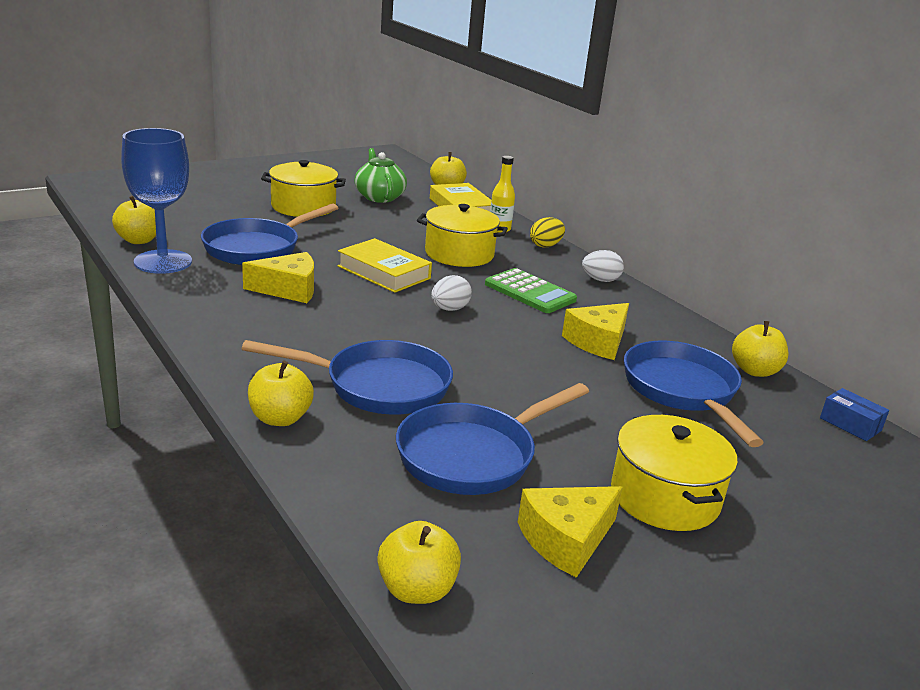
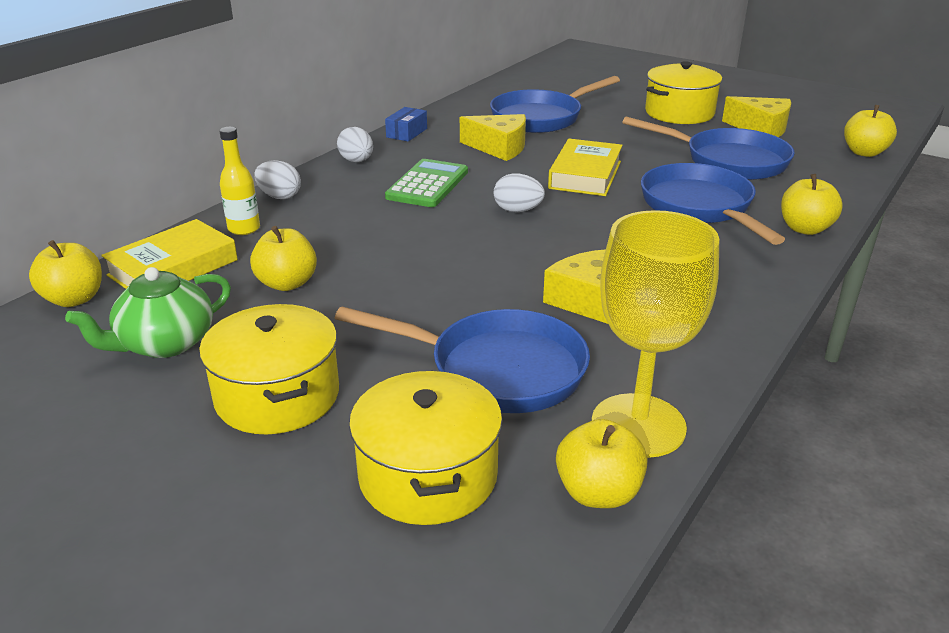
camera: 110 degrees left, 5 degrees up
blue goblet [121,128,192,274] -> yellow goblet [592,210,719,458]
yellow book [338,238,432,293] -> yellow book moved to [548,139,623,196]
yellow pot [417,204,508,267] -> yellow pot moved to [349,371,503,525]
yellow egg [530,217,565,248] -> white egg [254,160,301,199]
yellow apple [732,321,789,377] -> yellow apple moved to [250,226,317,291]
blue box [820,388,889,441] -> blue box moved to [385,107,427,141]

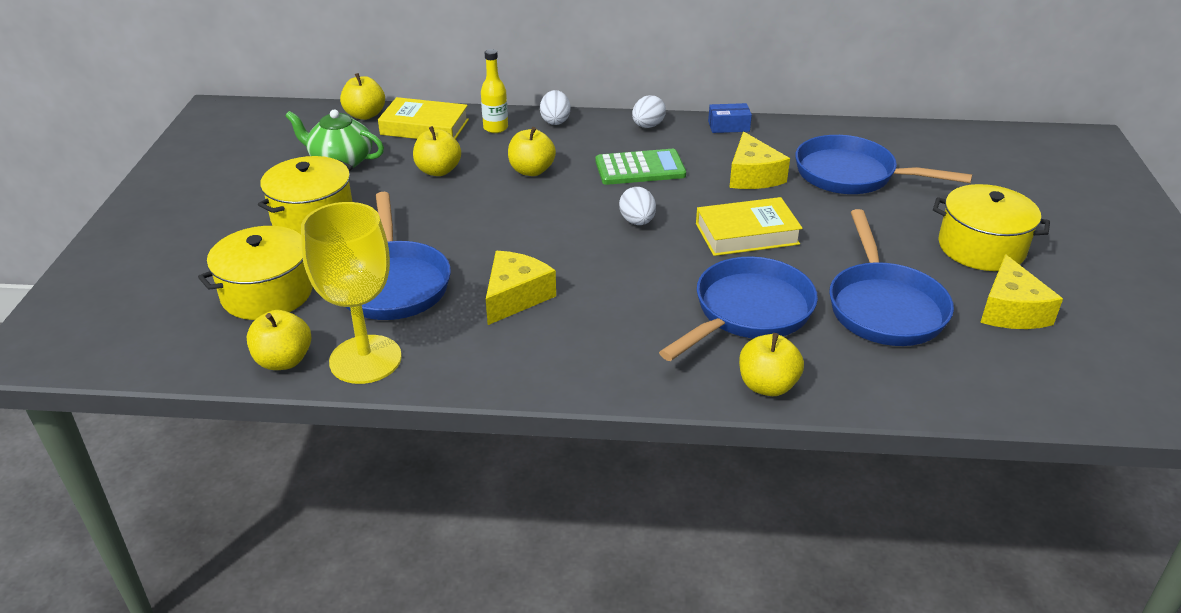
camera: 60 degrees right, 5 degrees up
yellow apple [844,105,897,157] -> yellow apple moved to [508,127,556,176]

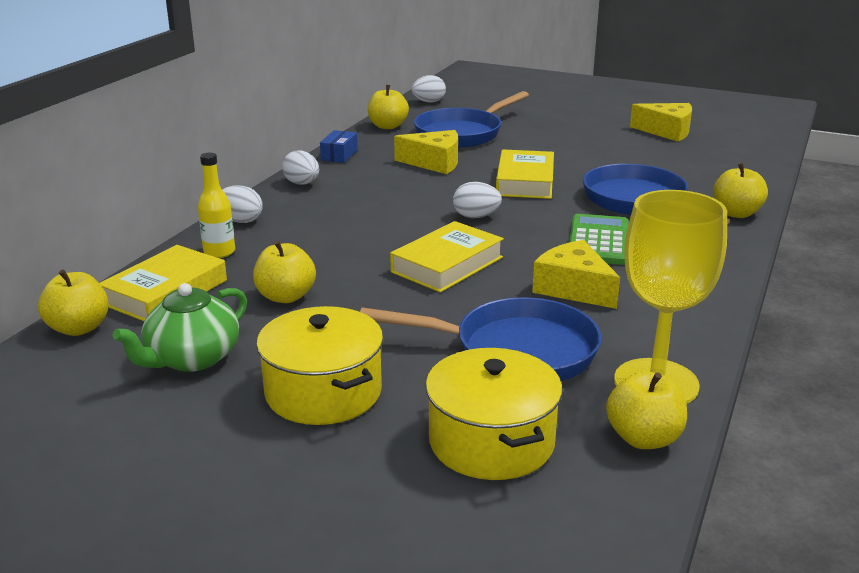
camera: 70 degrees left, 10 degrees down
yellow apple [508,127,556,176] -> yellow apple moved to [368,85,409,129]
green calculator [596,149,686,185] -> green calculator moved to [569,214,629,265]
blue pan [829,209,954,346] -> none
yellow pot [933,184,1050,271] -> none
none -> yellow book [390,221,504,292]
none -> white egg [412,75,446,103]

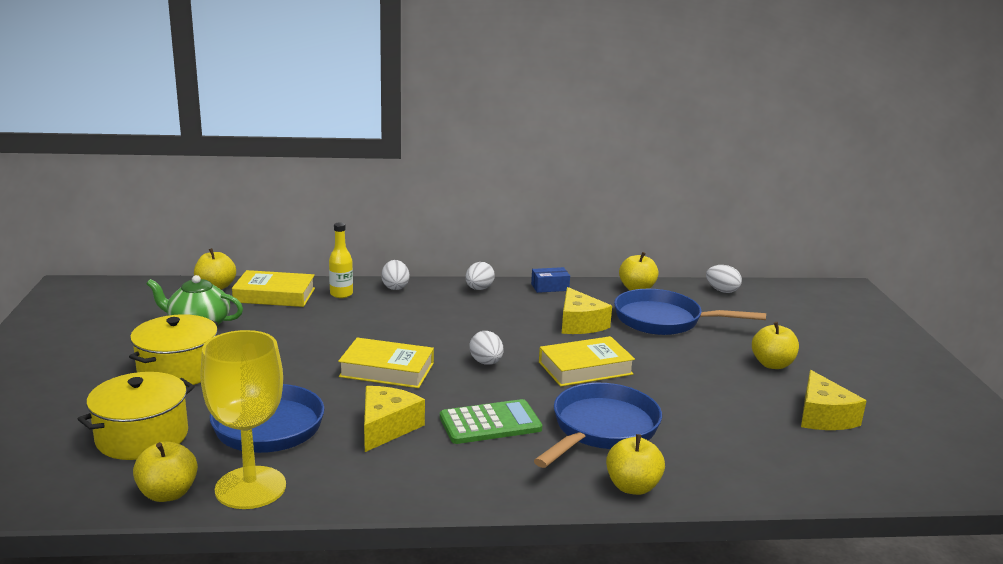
camera: 60 degrees right, 5 degrees down
yellow apple [253,241,316,303] -> yellow apple moved to [752,322,799,369]

